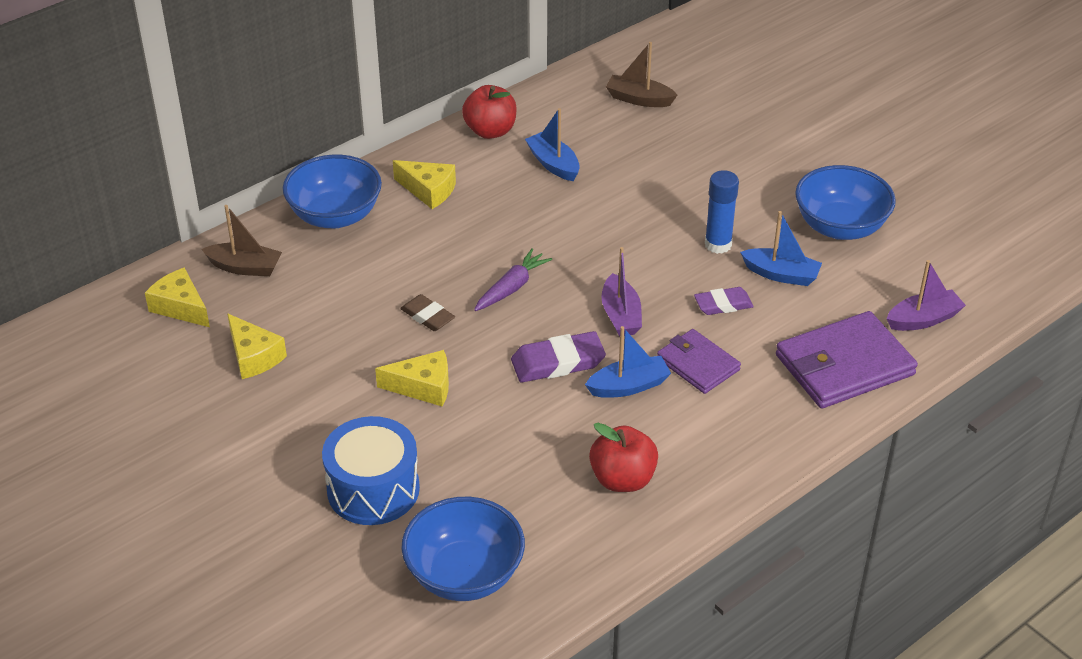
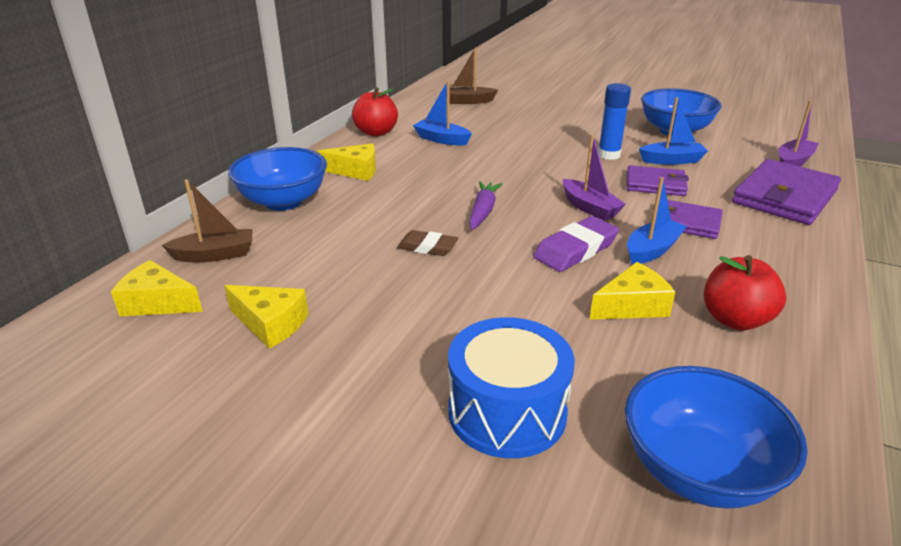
camera: 25 degrees left, 10 degrees down
yellow cheese [375,350,449,406] -> yellow cheese moved to [589,262,676,320]
purple eraser [694,287,754,315] -> purple wallet [627,165,689,196]

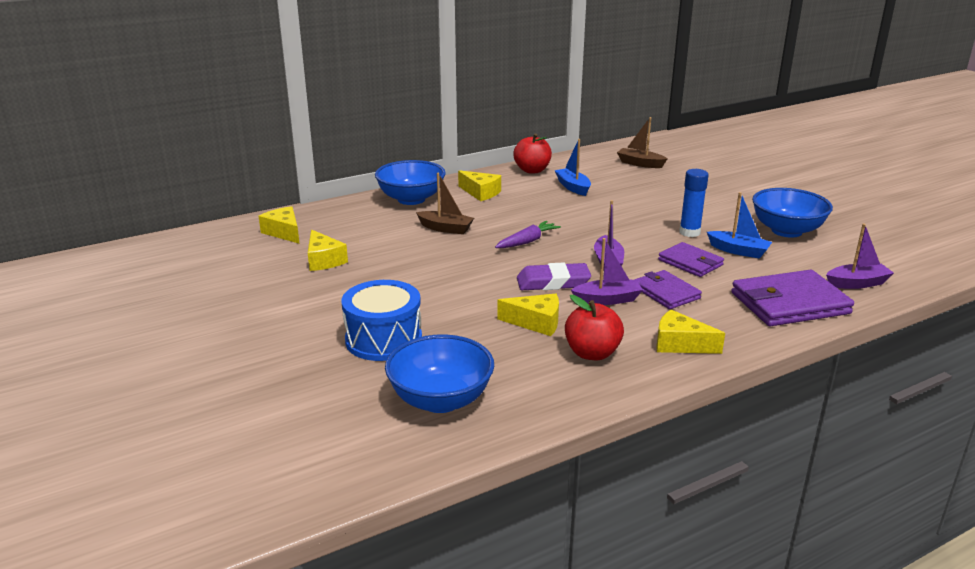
camera: 35 degrees right, 5 degrees down
brown boat [162,179,253,262] -> brown boat moved to [416,173,474,234]
brown eraser [397,230,458,256] -> none
blue boat [627,177,687,265] -> purple boat [571,238,643,305]
none -> yellow cheese [656,310,725,354]

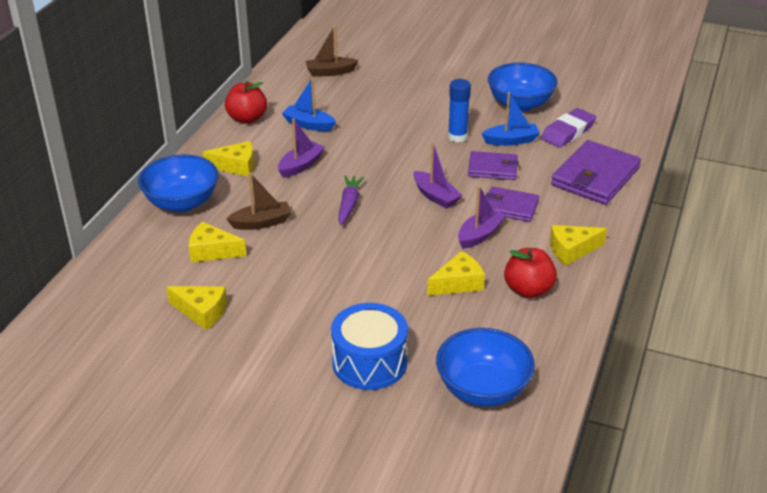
camera: 40 degrees left, 10 degrees up
yellow cheese [259,206,300,244] -> yellow cheese moved to [189,222,246,262]
purple eraser [517,262,591,290] -> purple eraser moved to [541,108,596,148]
purple boat [826,223,894,289] -> purple boat moved to [278,118,325,178]

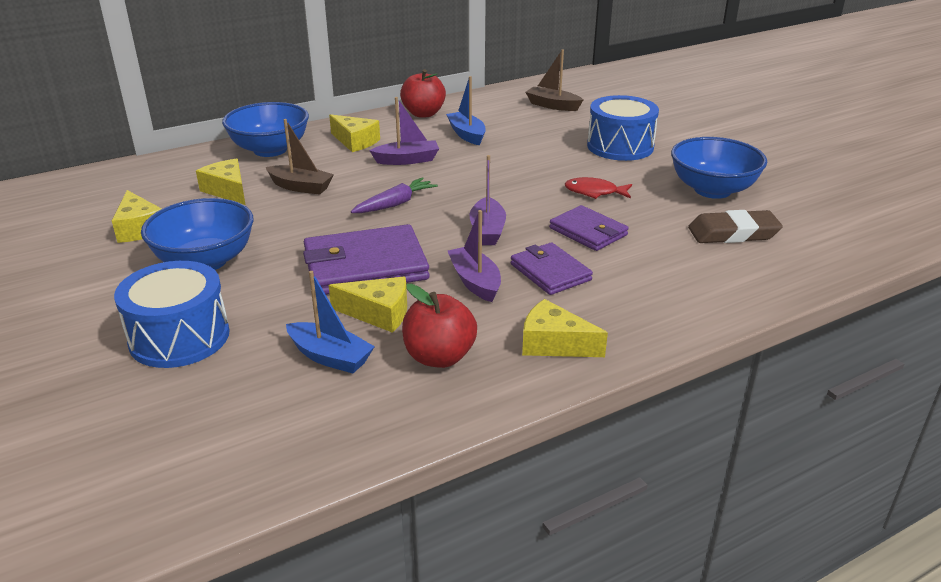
camera: 40 degrees right, 5 degrees down
blue bowl [436,328,535,407] -> blue bowl moved to [141,198,253,270]
blue glue stick [448,79,471,142] -> red fish [565,177,632,199]
purple boat [458,186,506,249] -> purple boat turned 105 degrees counterclockwise [448,210,501,302]
blue boat [481,92,540,146] -> blue boat moved to [286,271,375,373]
purple eraser [541,108,596,148] -> brown eraser [688,210,783,243]
purple wallet [551,140,641,205] -> purple wallet moved to [303,224,430,295]
none -> blue drum [587,95,659,161]

